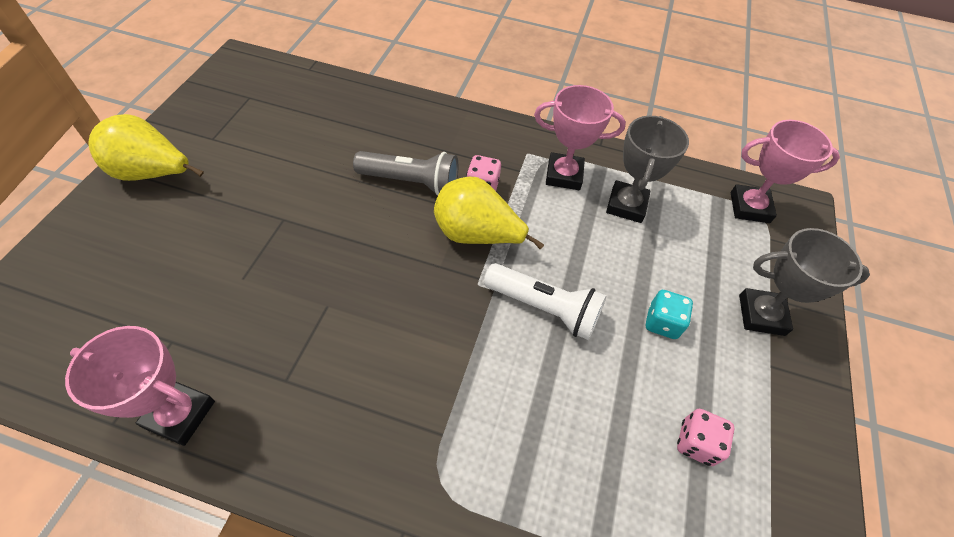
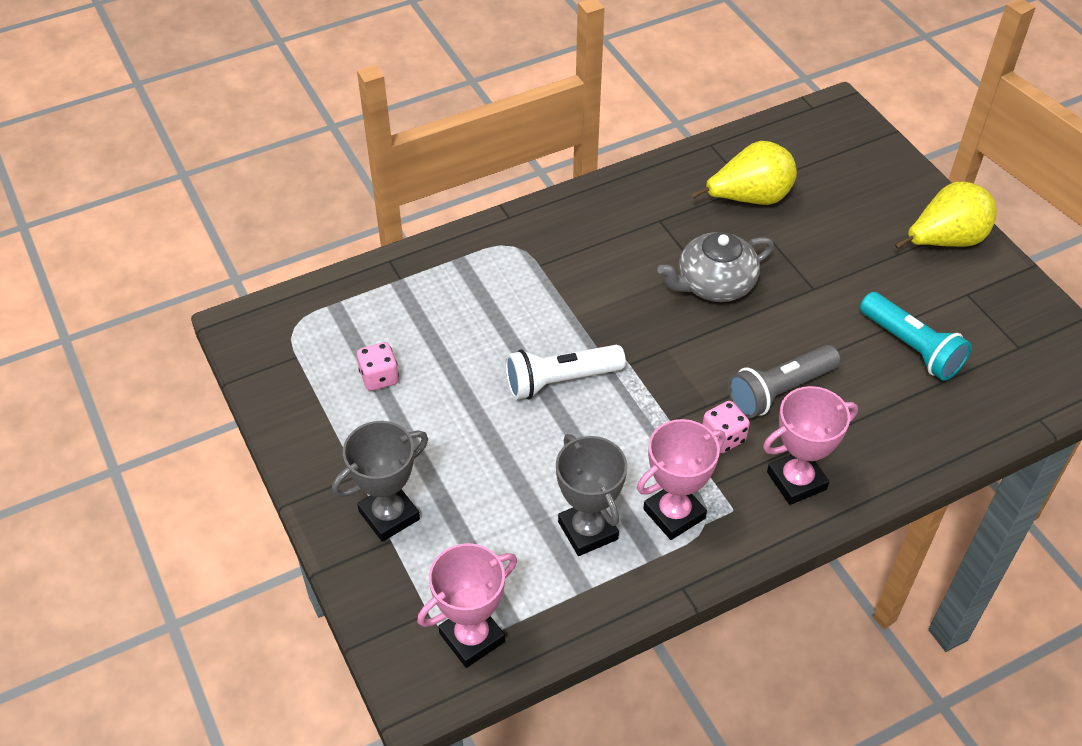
camera: 140 degrees right, 5 degrees down
pink trophy [65,326,215,446] -> pink trophy moved to [763,386,858,505]
yellow pear [434,177,544,249] -> yellow pear moved to [691,141,797,205]
turquoise dice [646,290,693,339] -> none
none -> grey teapot [657,232,774,302]
none -> turquoise flashlight [860,292,972,381]

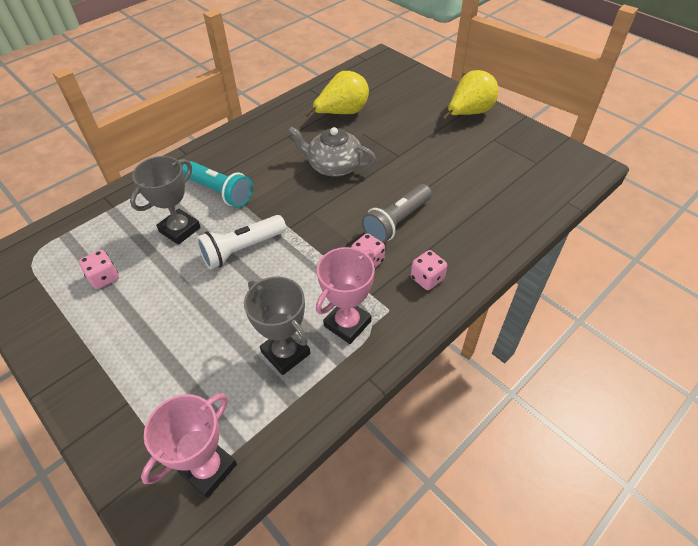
camera: 15 degrees left, 0 degrees up
grey trophy [332,421,428,542] -> grey trophy moved to [130,156,201,245]
grey teapot [657,232,774,302] -> grey teapot turned 60 degrees clockwise [288,126,376,177]
pink trophy [763,386,858,505] -> pink dice [411,250,447,290]
turquoise flashlight [860,292,972,381] -> turquoise flashlight moved to [182,161,253,207]

